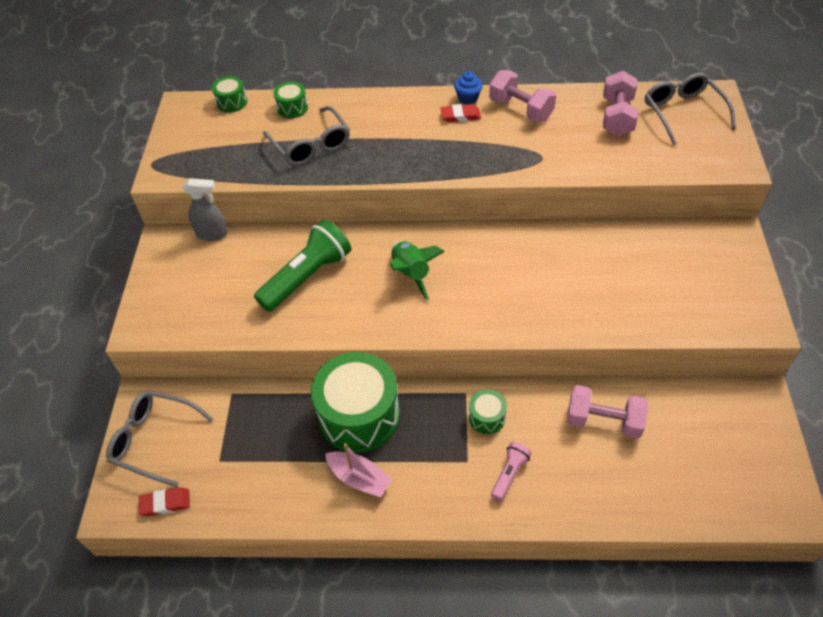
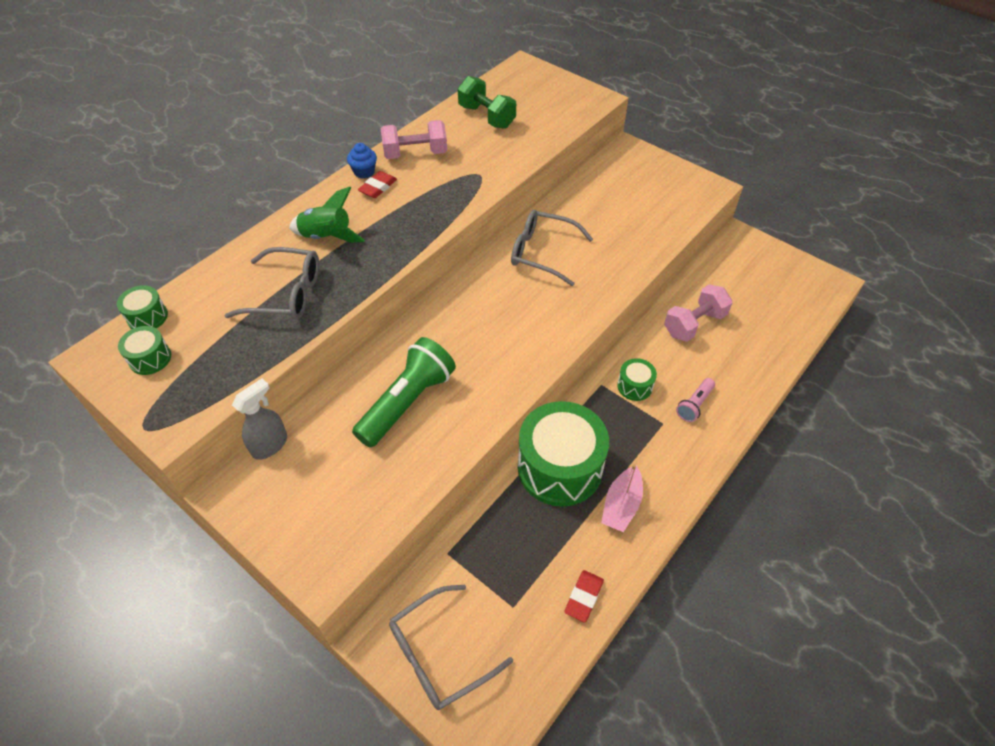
camera: 55 degrees left, 0 degrees up
red eraser [139,487,190,517] -> red eraser moved to [564,570,604,623]
green flashlight [254,220,351,312] -> green flashlight turned 45 degrees clockwise [352,337,456,448]
green drum [273,81,308,118] -> green drum moved to [118,326,171,375]
pink boat [325,443,392,497] -> pink boat turned 135 degrees clockwise [601,464,643,532]
green rocket [390,241,445,300] -> green rocket moved to [289,187,365,243]
pink flashlight [491,442,532,501] -> pink flashlight turned 120 degrees counterclockwise [676,378,715,422]
pink dumbbell [603,71,638,136] -> green dumbbell [458,76,516,129]
grey glasses [645,73,736,146] -> grey glasses moved to [511,210,593,286]

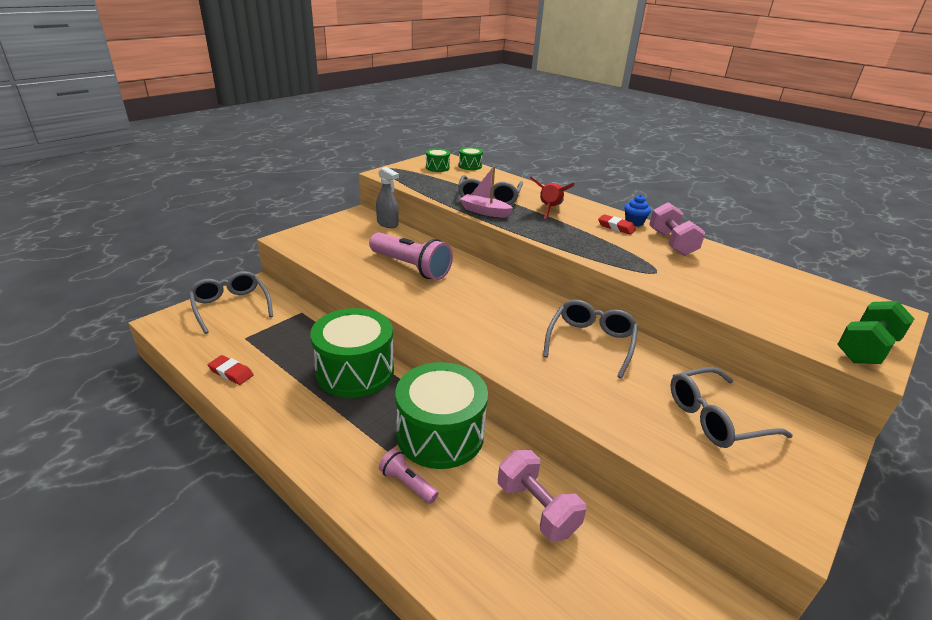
camera: 90 degrees right, 20 degrees down
green rocket [289,187,365,243] -> red rocket [530,177,574,219]
green flashlight [352,337,456,448] -> pink flashlight [369,233,453,280]
green dumbbell [458,76,516,129] -> green dumbbell moved to [837,301,914,364]
pink boat [601,464,643,532] -> pink boat moved to [460,166,513,218]
green drum [617,358,657,401] -> green drum [396,362,488,469], size x2.23
none -> grey glasses [670,367,793,448]

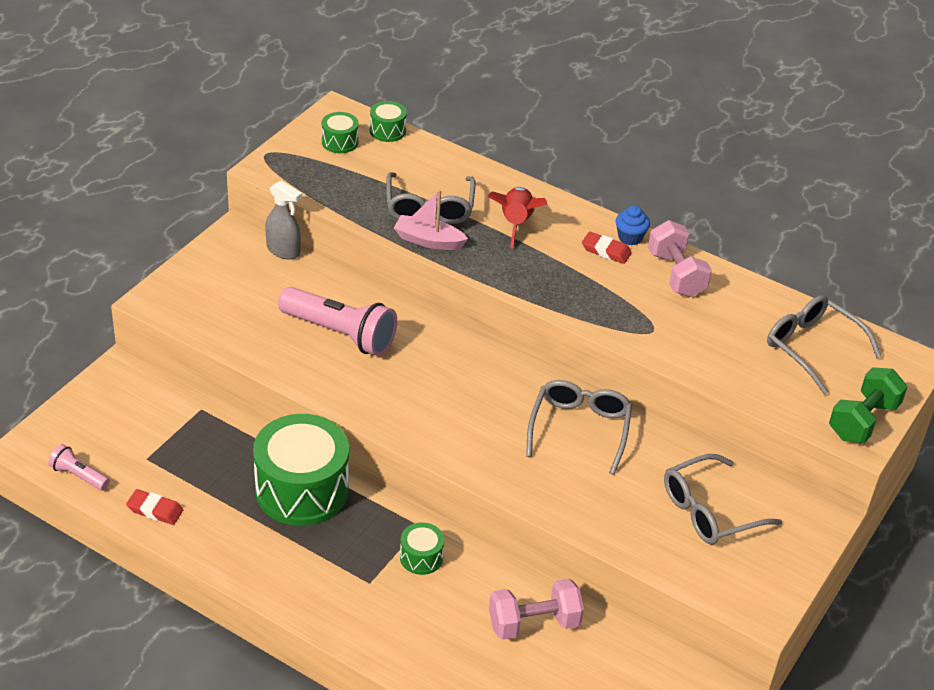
camera: 10 degrees left, 10 degrees up
grey glasses [189,271,273,334] -> grey glasses moved to [767,295,882,394]
pink flashlight [379,449,439,504] -> pink flashlight moved to [49,444,110,490]
green drum [396,362,488,469] -> green drum [400,522,444,575], size x0.45
pink dumbbell [498,450,587,542] -> pink dumbbell turned 60 degrees counterclockwise [489,579,584,640]

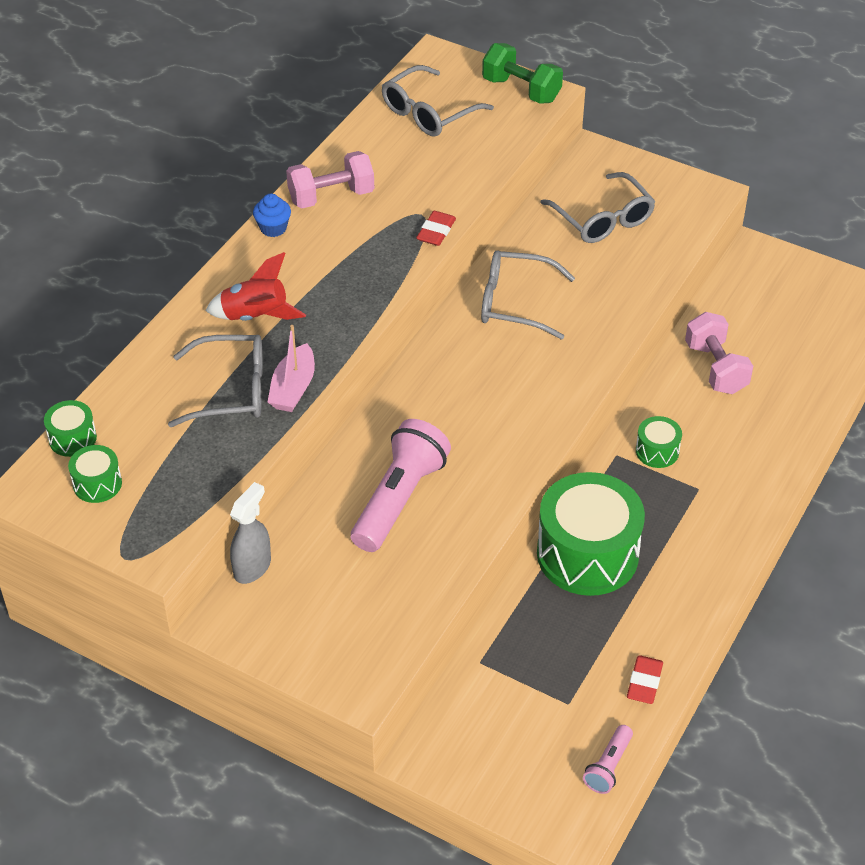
camera: 90 degrees left, 5 degrees up
red eraser [582,232,632,264] -> red eraser moved to [416,211,456,246]

